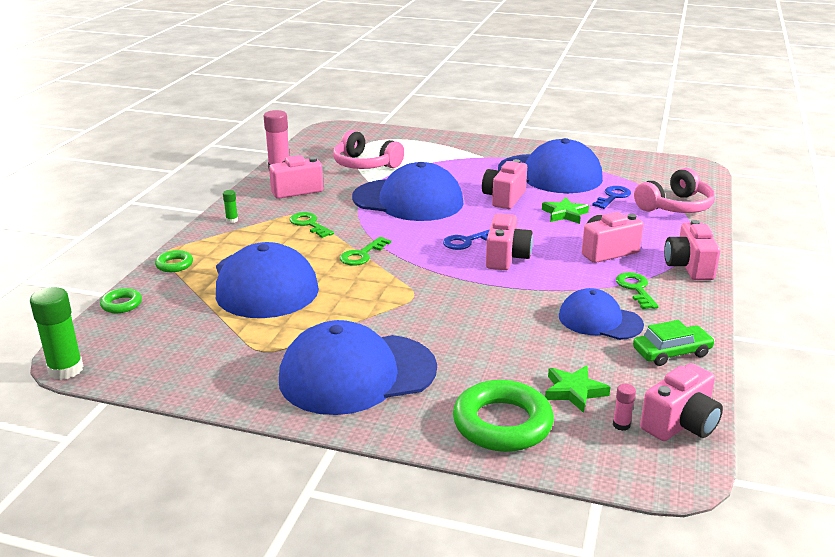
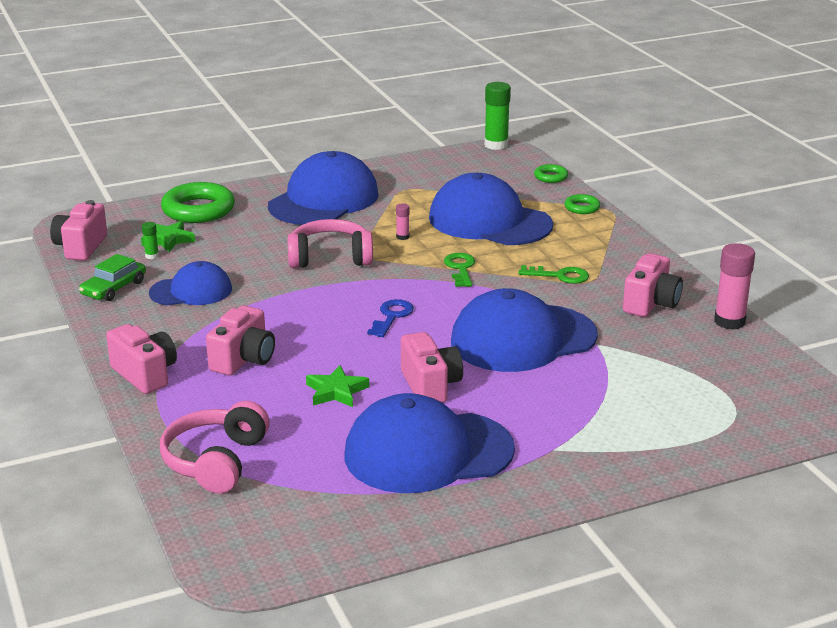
camera: 140 degrees right, 0 degrees up
green glue stick [223,190,238,223] -> green glue stick moved to [142,222,159,259]
pink headphones [333,130,404,169] -> pink headphones moved to [288,219,373,268]
pink camera [486,213,533,270] -> none
blue key [592,186,631,209] -> none
pink glue stick [613,384,636,431] -> pink glue stick moved to [396,203,410,240]
green key [616,272,659,309] -> none

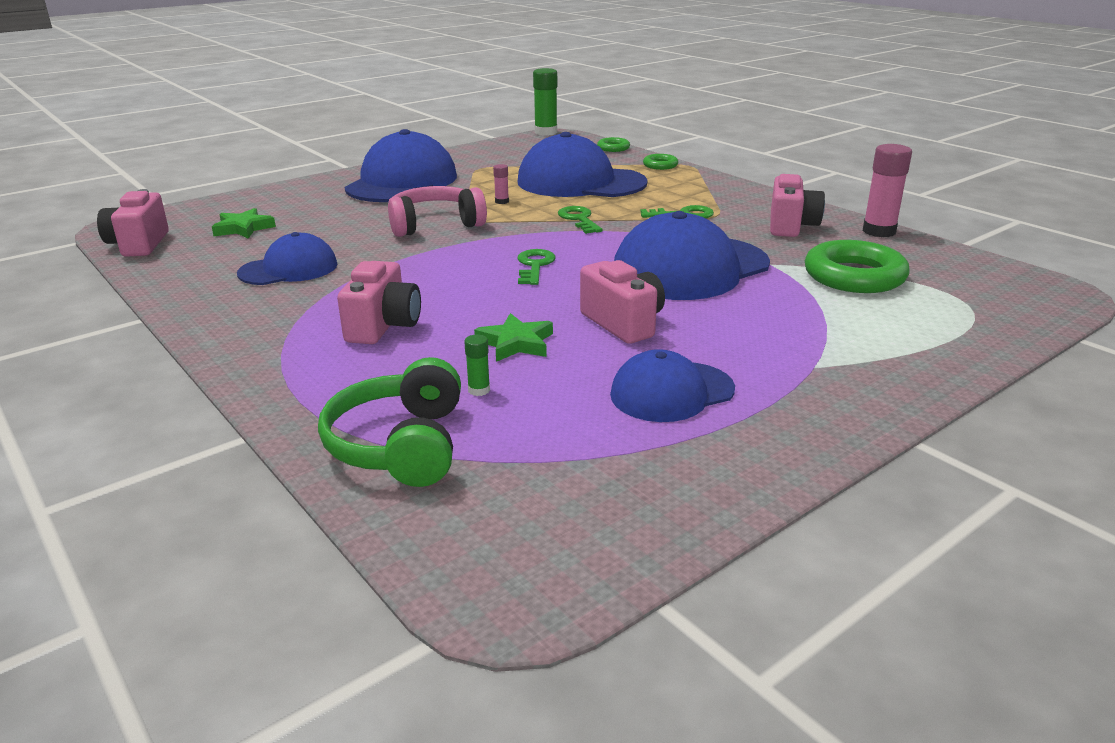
camera: 15 degrees left, 0 degrees up
green car [79,254,146,301] -> none
pink camera [106,324,177,394] -> none
green glue stick [142,222,159,259] -> green glue stick moved to [464,334,490,396]
pink headphones [160,401,270,493] -> green headphones [318,357,461,487]
green ring [161,182,235,223] -> green ring moved to [805,240,909,293]
blue cap [345,393,515,493] -> blue cap [610,349,735,422], size x0.58
blue key [367,299,414,337] -> green key [517,249,555,285]

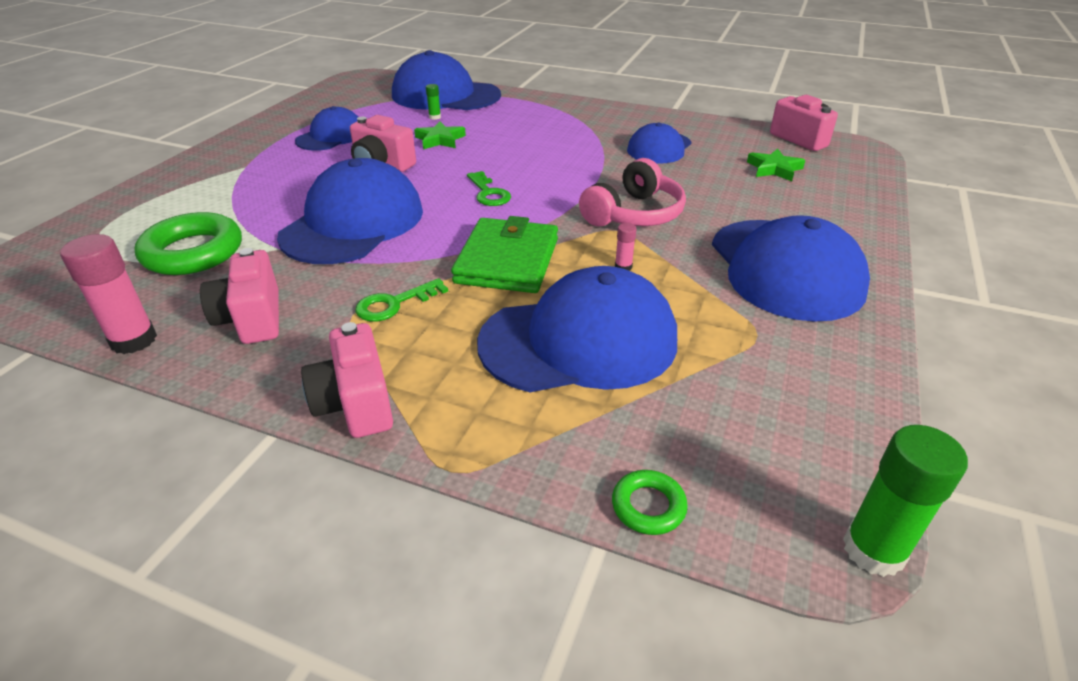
camera: 150 degrees right, 10 degrees up
green headphones [318,357,461,487] -> blue cap [392,50,501,110]
pink camera [337,261,421,344] -> pink camera moved to [301,322,393,438]
green key [558,206,603,234] -> green wallet [451,216,558,293]
green ring [643,154,678,170] -> none

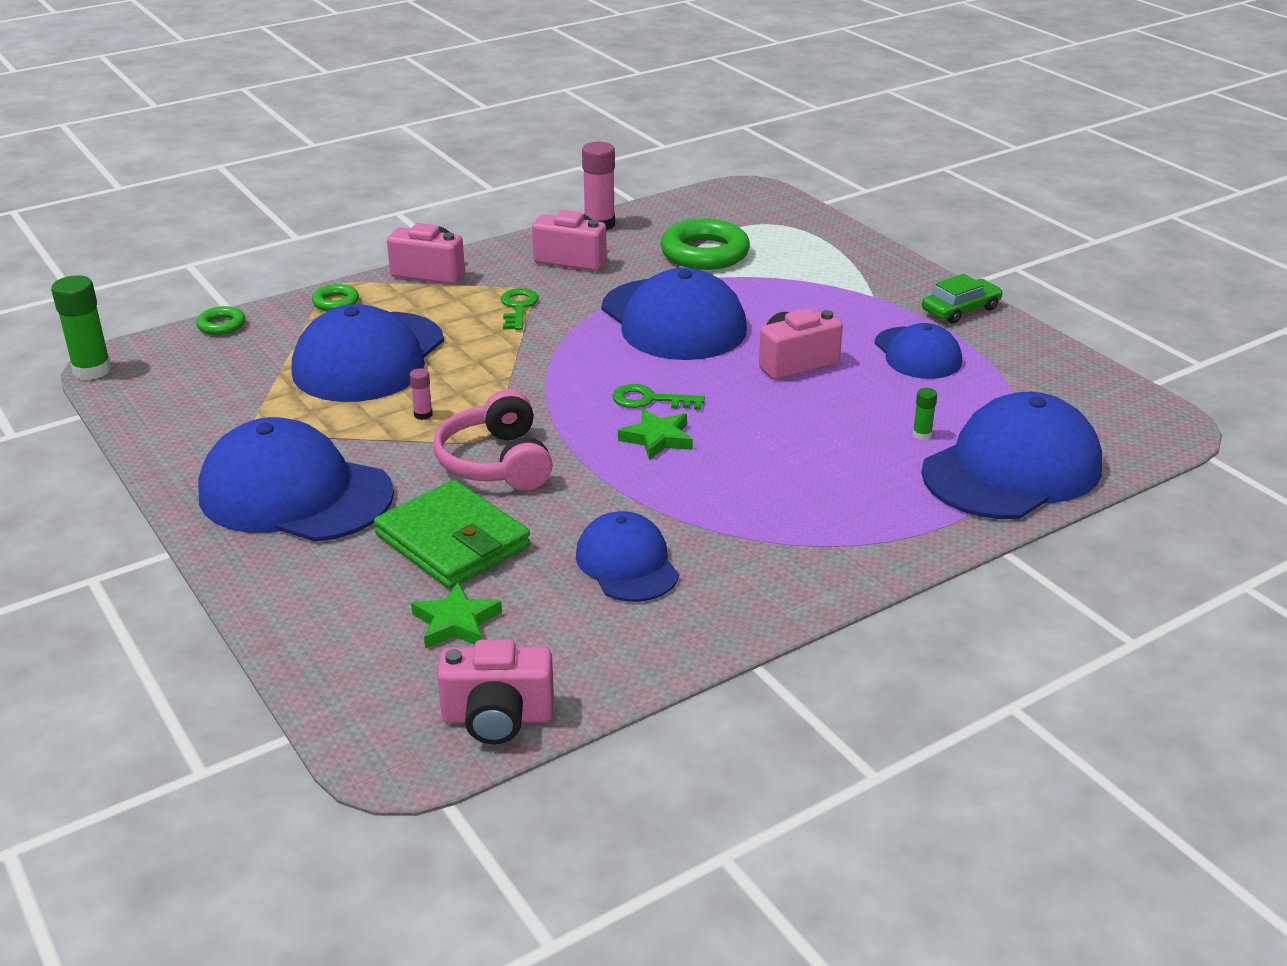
camera: 125 degrees right, 5 degrees down
green star [414,121,466,149] -> green star moved to [618,409,693,460]
green wallet [451,216,558,293] -> green wallet moved to [374,480,531,589]
none -> green ring [312,284,359,311]
none -> green car [922,274,1003,324]

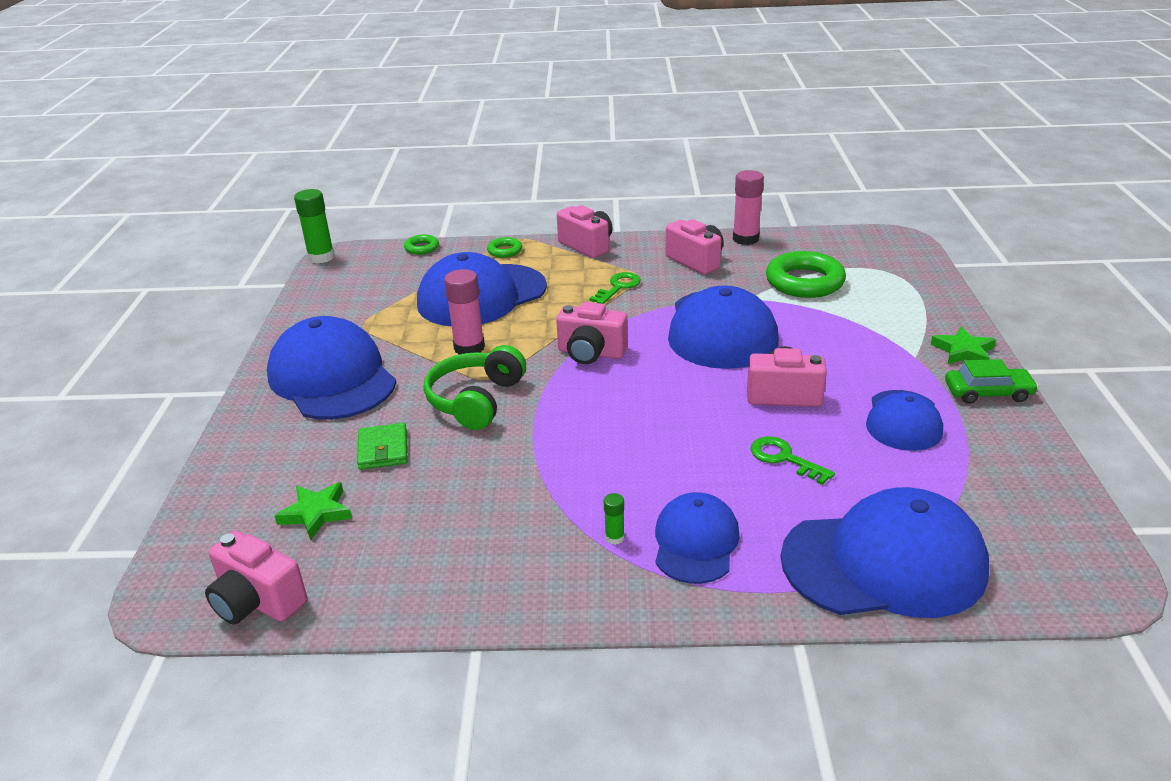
camera: 35 degrees right, 0 degrees up
green wallet [374,480,531,589] -> green wallet [357,423,408,470], size x0.57
pink glue stick [410,368,433,420] -> pink glue stick [444,269,485,355], size x2.09
pink headphones [434,390,553,490] -> green headphones [424,345,526,430]
blue cap [576,511,679,602] -> blue cap moved to [655,492,740,584]
green key [613,384,705,410] -> green key moved to [751,436,835,485]
green star [618,409,693,460] -> green star moved to [931,326,996,364]
green glue stick [913,388,937,440] -> green glue stick moved to [604,493,625,545]
none -> pink camera [556,302,628,364]

